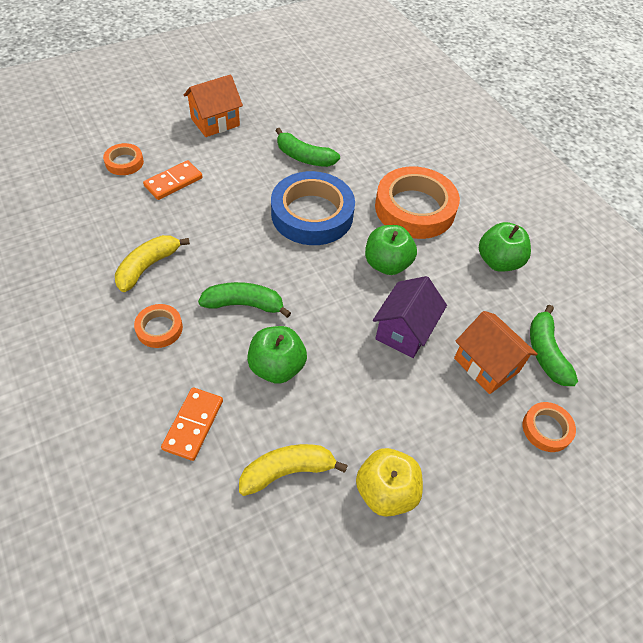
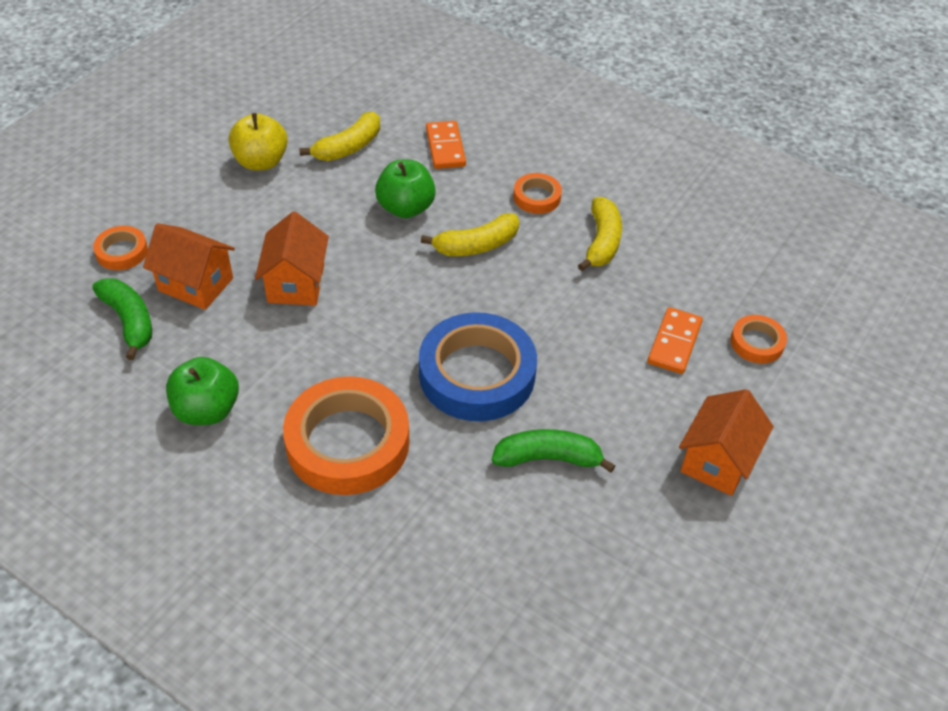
camera: 155 degrees right, 5 degrees down
green banana [198,282,291,318] -> yellow banana [421,213,519,256]
green apple [365,225,417,275] -> none
purple house [373,276,447,358] -> orange house [255,212,329,306]

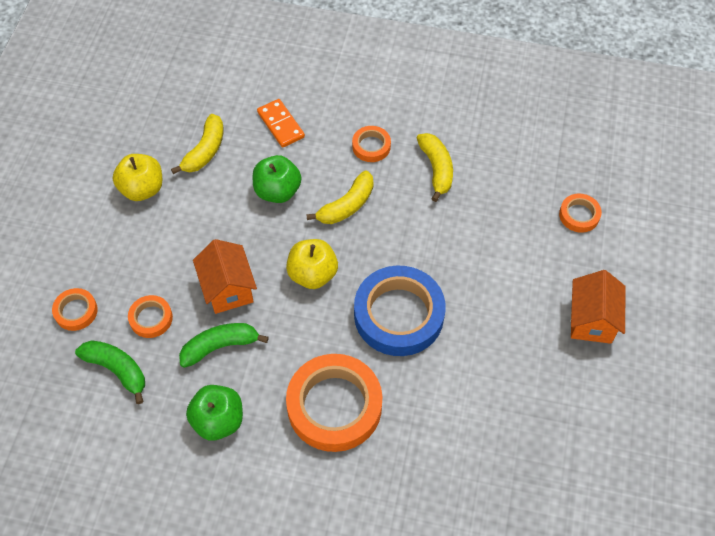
camera: 20 degrees left, 10 degrees up
orange house [143,223,235,310] -> orange tape [128,295,173,338]
green banana [492,429,615,473] -> green banana moved to [179,323,269,368]
orange domino [647,307,703,374] -> none
none -> yellow apple [286,239,338,289]

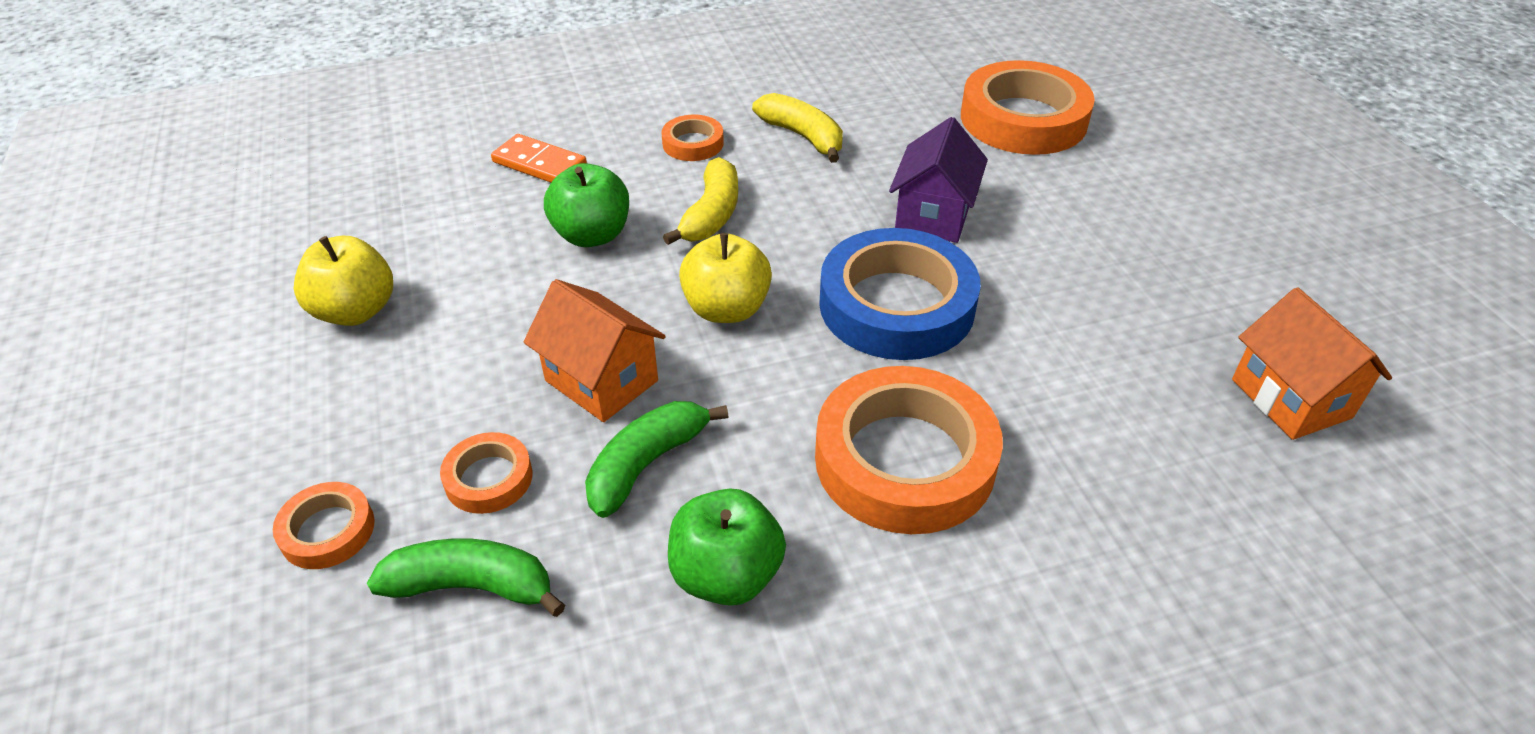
camera: 30 degrees left, 15 degrees down
yellow banana [171,114,224,174] -> none
orange tape [559,194,602,233] -> orange tape [961,60,1095,155], size x2.11
orange house [570,270,626,344] -> orange house moved to [1232,287,1392,440]
none -> purple house [889,117,988,243]

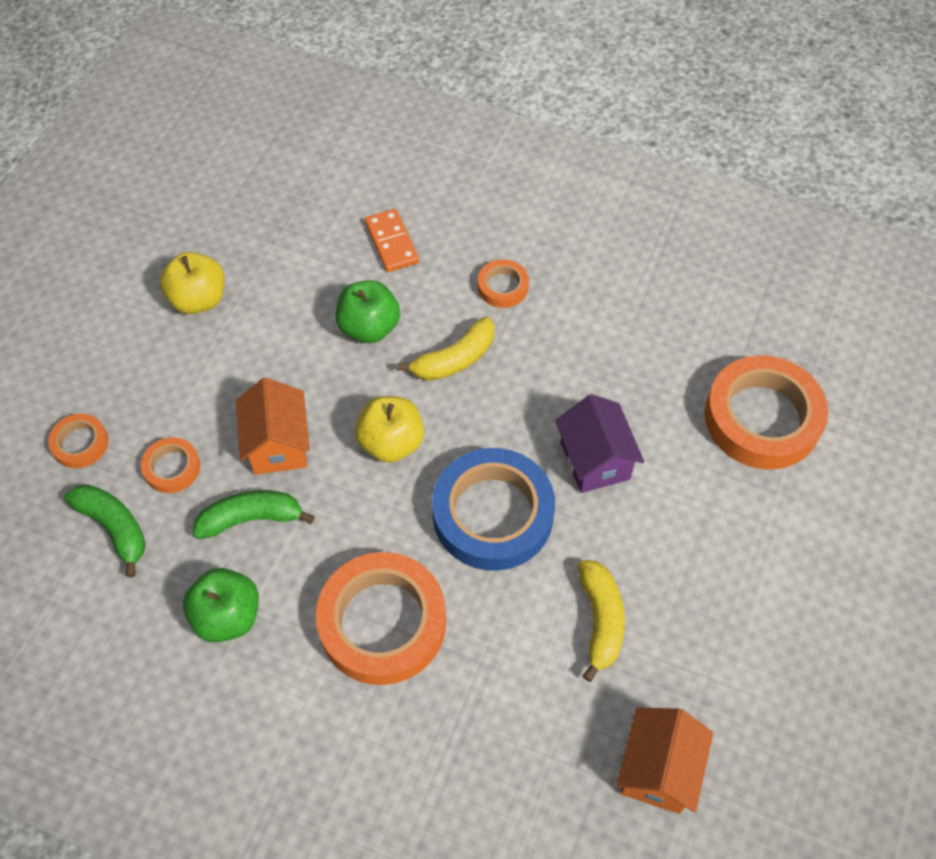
camera: 40 degrees right, 15 degrees up
yellow banana [752,93,843,163] -> yellow banana moved to [578,560,625,682]
purple house [889,117,988,243] -> purple house turned 75 degrees counterclockwise [555,394,644,493]

